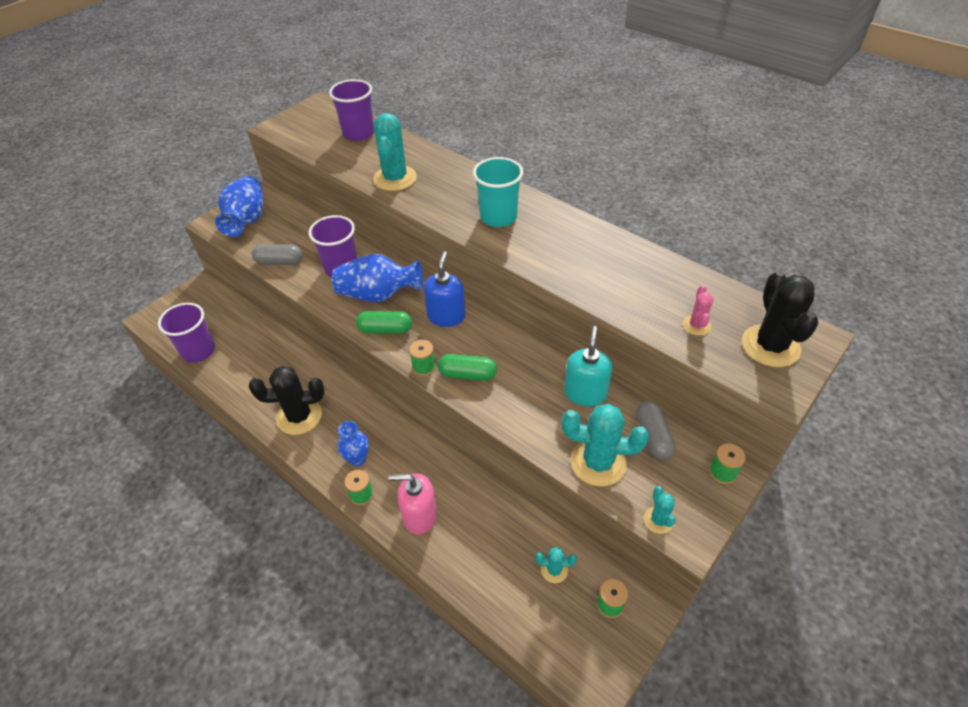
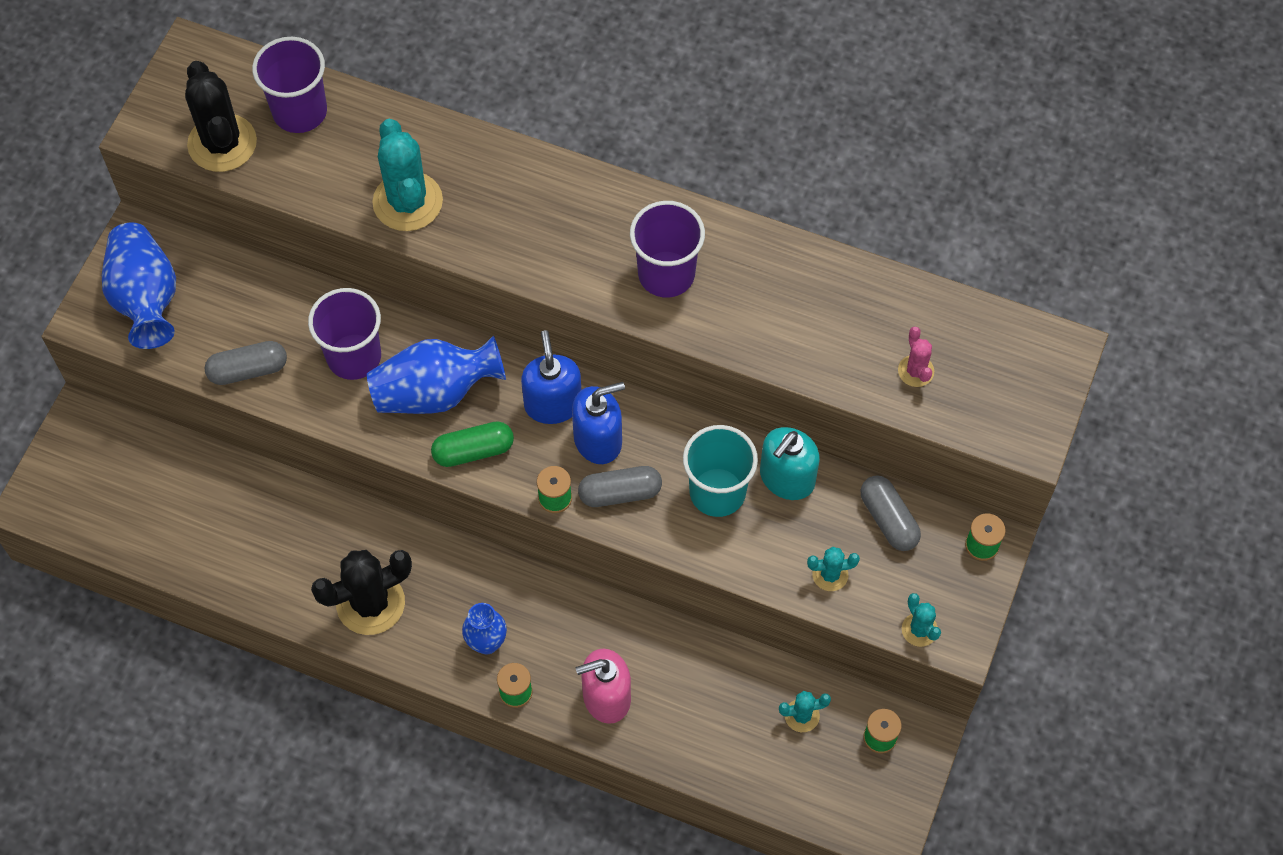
camera: 20 degrees left, 15 degrees up
purple cup [158,303,215,363] -> purple cup moved to [630,201,705,298]
green capsule [438,354,497,381] -> grey capsule [578,466,662,507]
turquoise cup [473,157,523,227] -> turquoise cup moved to [683,425,758,517]
turquoise cactus [562,404,649,486] -> turquoise cactus [807,547,860,591], size x0.50
turquoise soap dispenser [564,326,612,406] -> turquoise soap dispenser turned 135 degrees counterclockwise [760,427,820,500]
black cactus [742,271,818,367] -> black cactus moved to [185,61,257,172]
none -> blue soap dispenser [572,382,625,464]

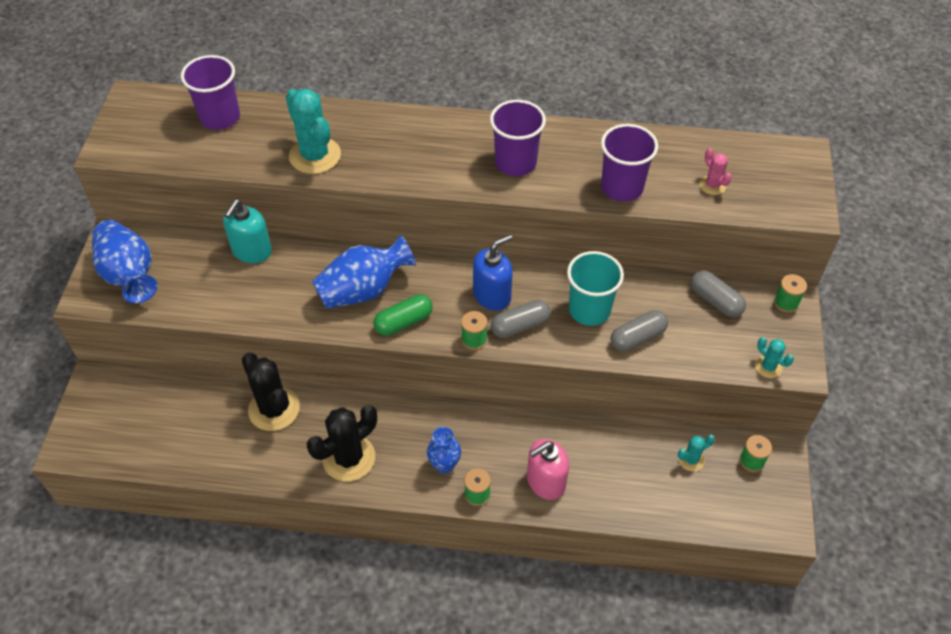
camera: 15 degrees left, 10 degrees down
black cactus [185,61,257,172] -> black cactus moved to [242,353,300,431]
grey capsule [205,341,287,385] -> grey capsule moved to [611,310,668,352]
purple cup [308,288,381,380] -> purple cup moved to [601,124,658,202]
blue soap dispenser [521,330,581,424] -> none
turquoise soap dispenser [760,427,820,500] -> turquoise soap dispenser moved to [223,199,272,263]
turquoise cactus [807,547,860,591] -> none

